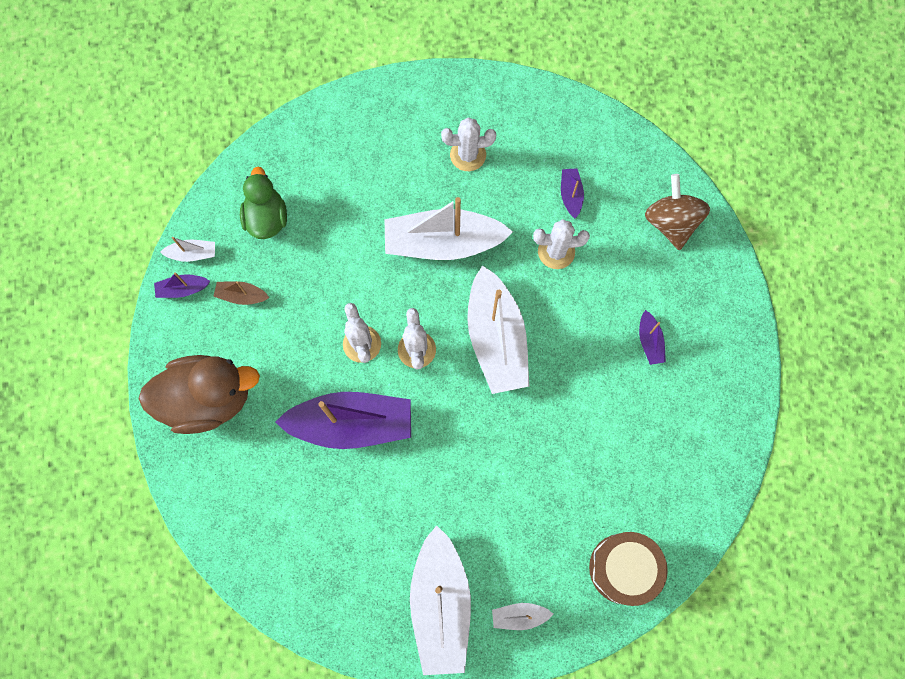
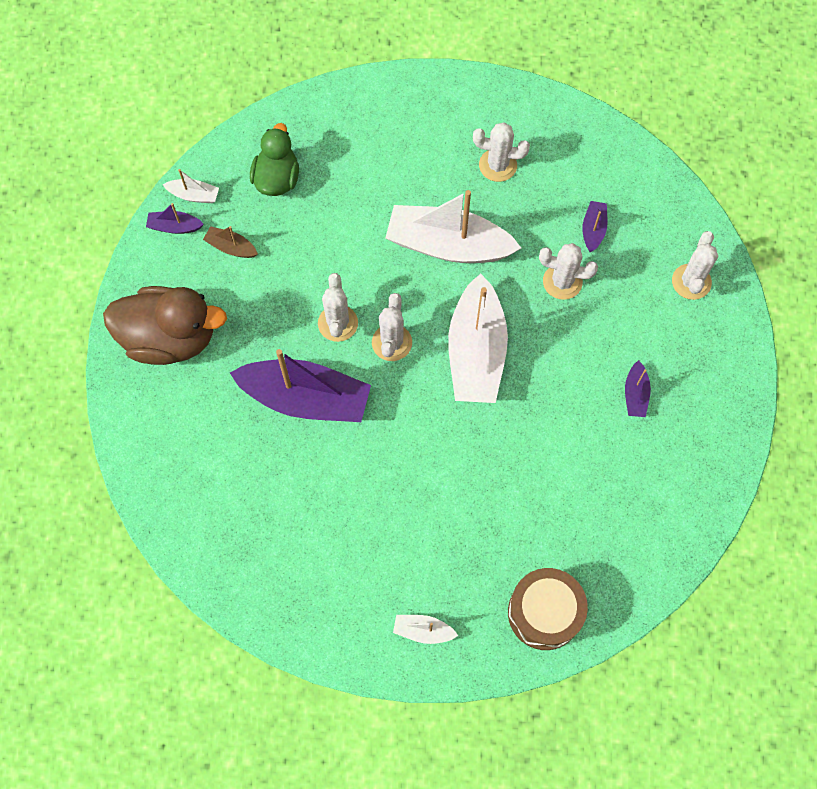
camera: 15 degrees right, 5 degrees down
white boat [410,525,471,675] -> none
brown spinning top [645,174,710,250] -> white cactus [672,231,718,300]

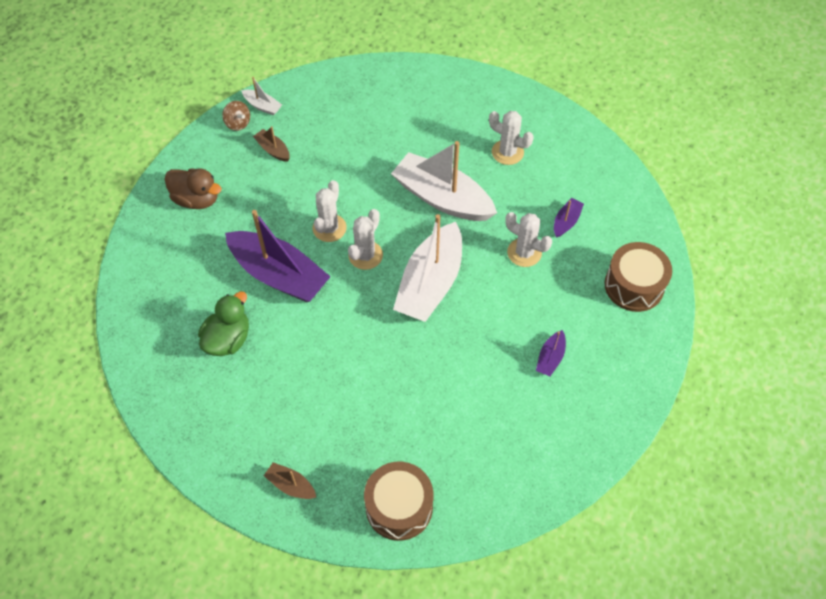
camera: 20 degrees right, 10 degrees down
brown duck [103,286,227,365] -> brown duck [165,169,222,209], size x0.64
purple boat [146,203,204,234] -> brown spinning top [222,101,250,131]
green duck [250,123,299,196] -> green duck moved to [198,291,249,356]
white boat [393,615,458,644] -> brown boat [264,462,316,499]
white cactus [672,231,718,300] -> brown drum [605,242,672,312]

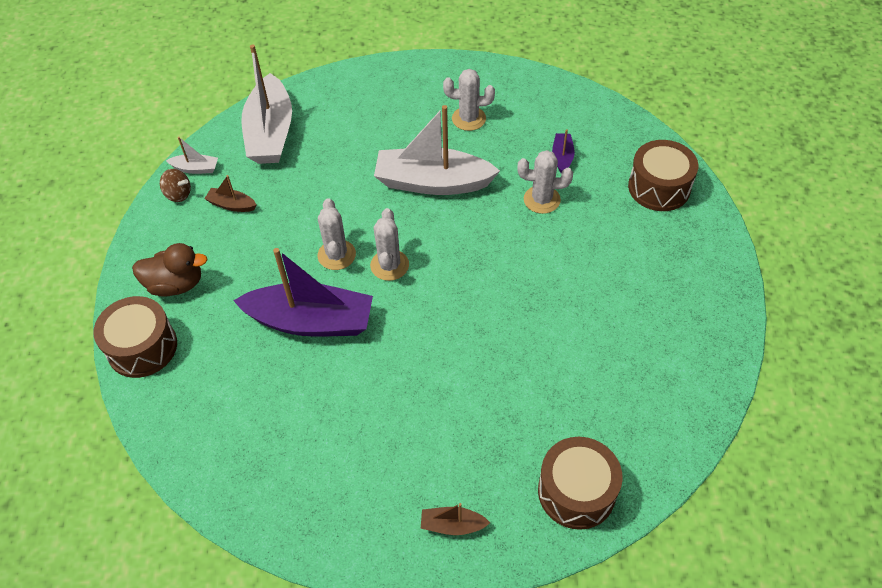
camera: 25 degrees left, 5 degrees down
green duck [198,291,249,356] -> none
white boat [393,214,462,322] -> white boat moved to [242,44,292,164]
purple boat [536,330,566,376] -> none
none -> brown drum [94,296,177,378]

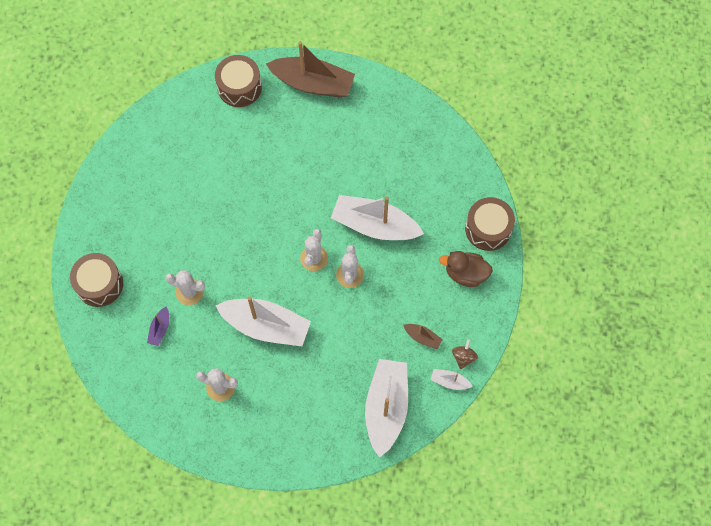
camera: 170 degrees left, 15 degrees up
brown spinning top [160,169,191,202] -> brown spinning top turned 75 degrees clockwise [452,339,478,369]
purple boat [233,248,373,337] -> white boat [331,195,424,240]
brown boat [421,503,490,535] -> brown boat [266,41,355,98], size x2.31

